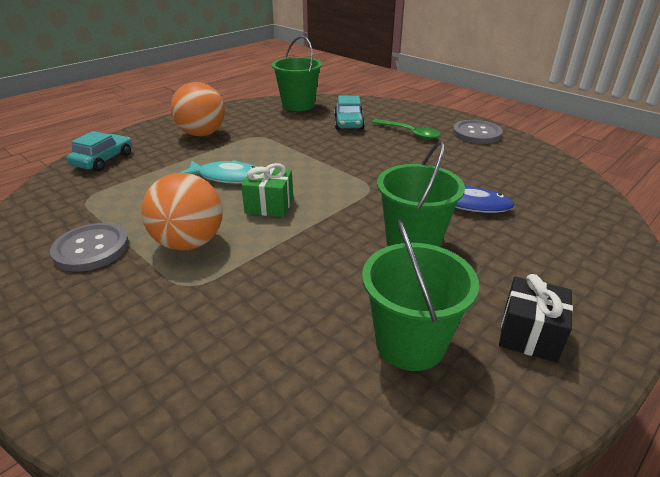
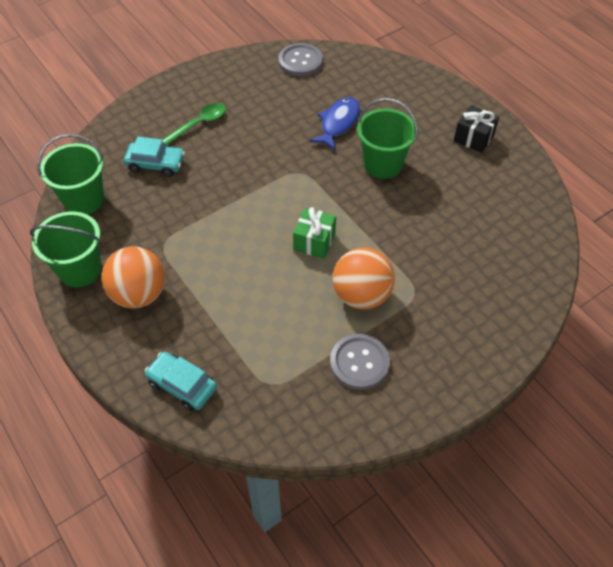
camera: 80 degrees left, 20 degrees up
turquoise fish [180,160,257,184] -> none
green bucket [362,220,479,371] -> green bucket moved to [30,211,101,287]
grey button [453,120,503,144] -> grey button moved to [278,43,323,76]

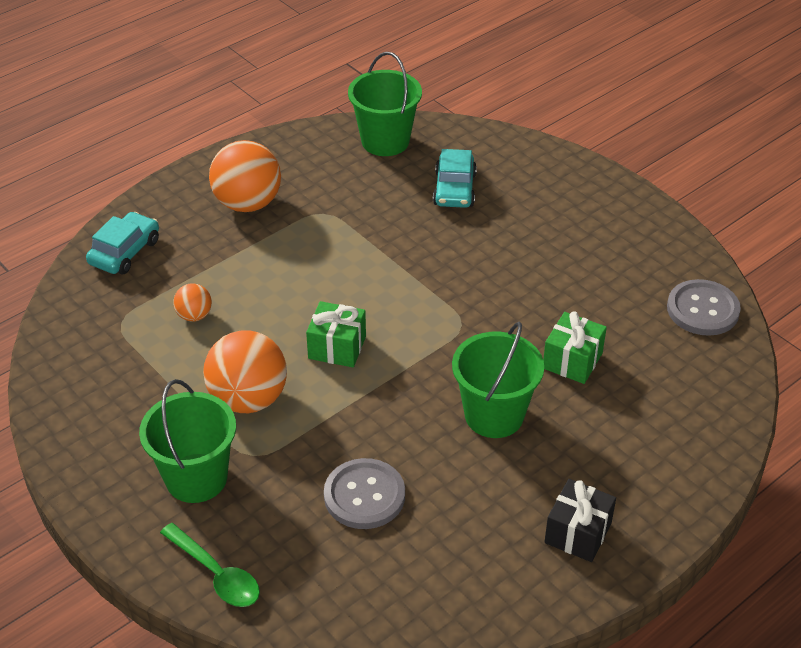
camera: 85 degrees right, 10 degrees down
green bucket [30,211,101,287] -> green bucket moved to [139,379,236,503]
green spoon [162,103,226,146] -> green spoon moved to [160,523,260,607]
blue fish [309,97,360,150] -> green gift [543,311,607,384]
grey button [330,334,390,390] -> grey button moved to [324,458,405,529]
none -> orange ball [173,283,212,322]

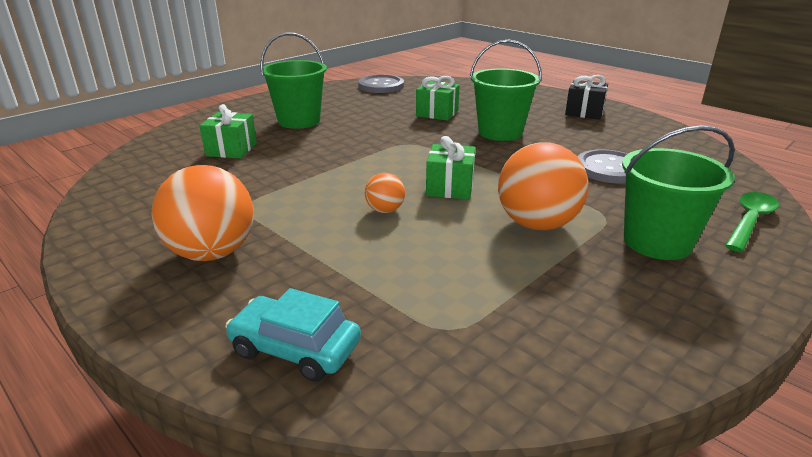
camera: 95 degrees left, 15 degrees down
orange ball [173,283,212,322] -> orange ball moved to [365,173,405,213]
green bucket [348,52,422,156] -> green bucket moved to [260,32,327,129]
turquoise car [433,149,477,208] -> green gift [200,104,257,159]

